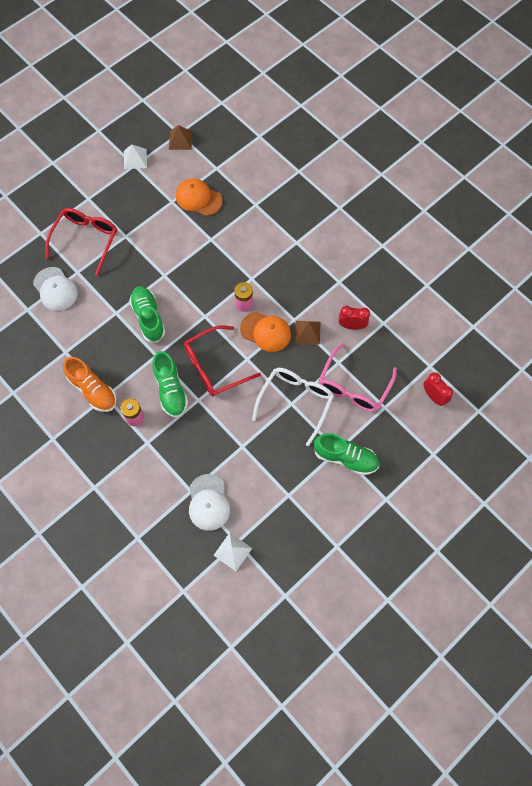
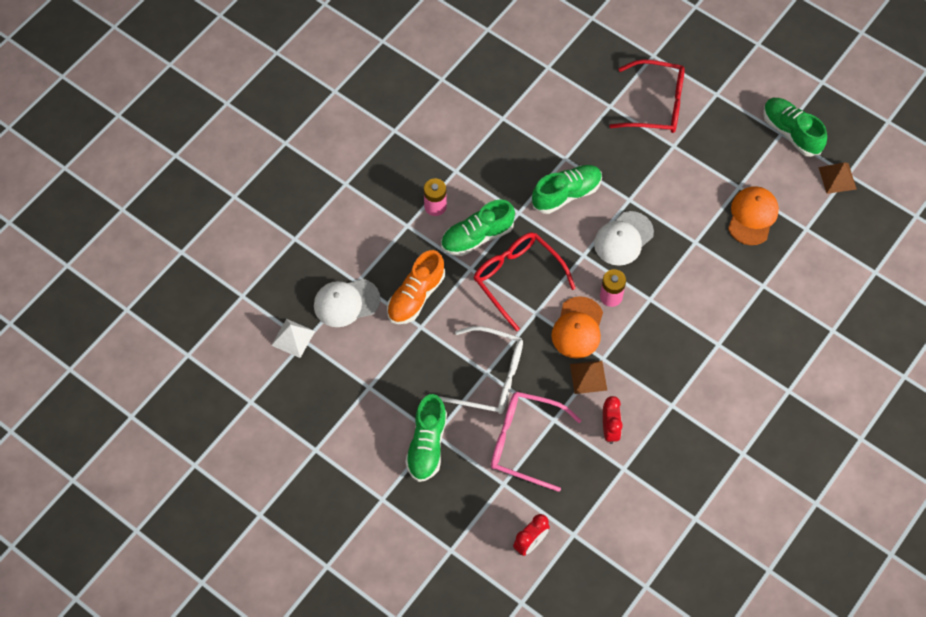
camera: 80 degrees right, 5 degrees down
white cap [33,267,78,311] -> white cap moved to [594,211,654,266]
orange shoe [63,357,116,412] -> orange shoe moved to [387,250,445,324]
white pyramid [124,144,147,169] -> green shoe [763,98,827,157]

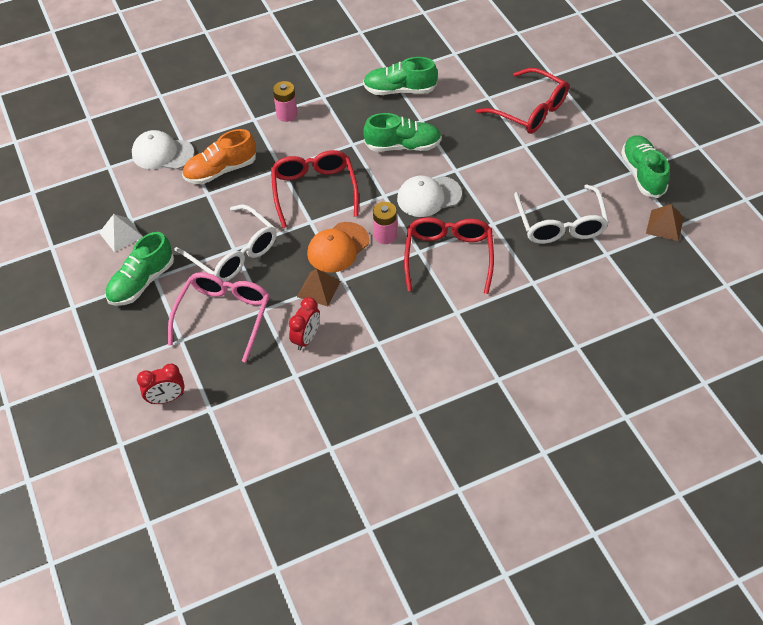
camera: 30 degrees right, 10 degrees down
white pyramid [271,319,315,358] -> white pyramid moved to [99,214,143,252]
green shoe [441,200,515,256] -> green shoe moved to [363,57,438,95]
pink glasses [491,392,582,492] -> pink glasses turned 60 degrees clockwise [168,272,270,362]
orange cap [728,186,779,245] -> white glasses [514,185,609,244]
none -> red glasses [404,217,494,294]

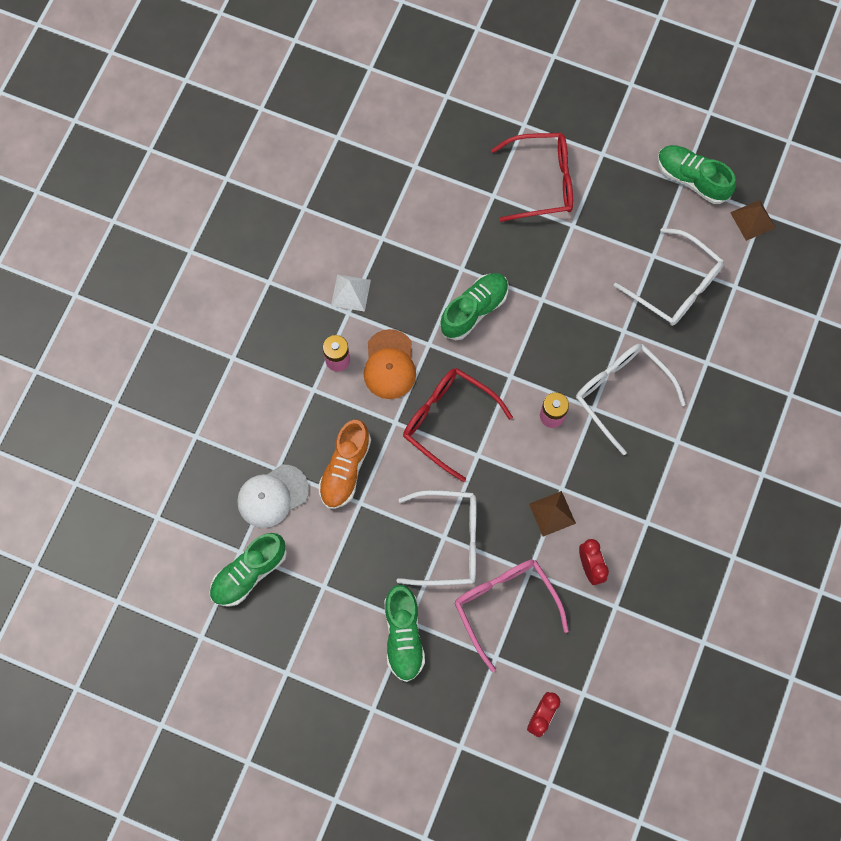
camera: 45 degrees left, 20 degrees up
white pyramid [99,214,143,252] -> white pyramid moved to [331,275,371,312]
orange cap [307,222,369,273] -> orange cap moved to [364,329,416,399]
green shoe [363,57,438,95] -> green shoe moved to [209,533,287,607]
white cap [397,176,462,217] -> none
red glasses [404,217,494,294] -> white glasses [576,344,686,455]

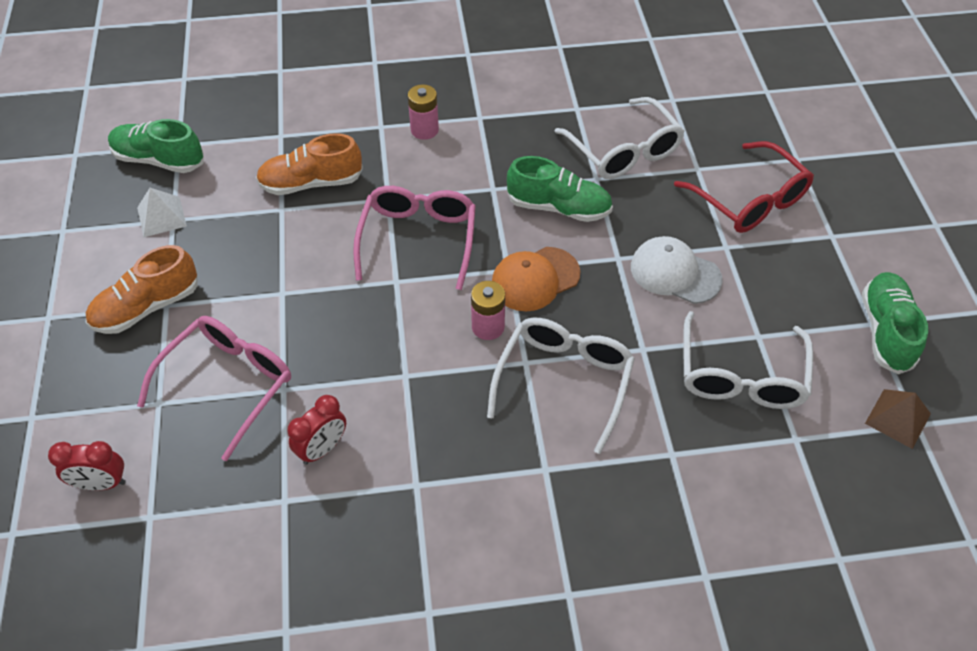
camera: 60 degrees right, 20 degrees down
white cap [237,464,309,528] -> white cap moved to [631,236,723,304]
white pyramid [331,275,371,312] -> white pyramid moved to [137,188,187,238]
orange cap [364,329,416,399] -> orange cap moved to [492,247,581,311]
green shoe [385,585,425,682] -> orange shoe [86,245,198,334]
white glasses [396,490,476,586] -> white glasses moved to [554,97,685,179]
red glasses [403,368,513,482] -> pink glasses [353,186,476,290]
brown pyramid [529,491,576,537] -> none

